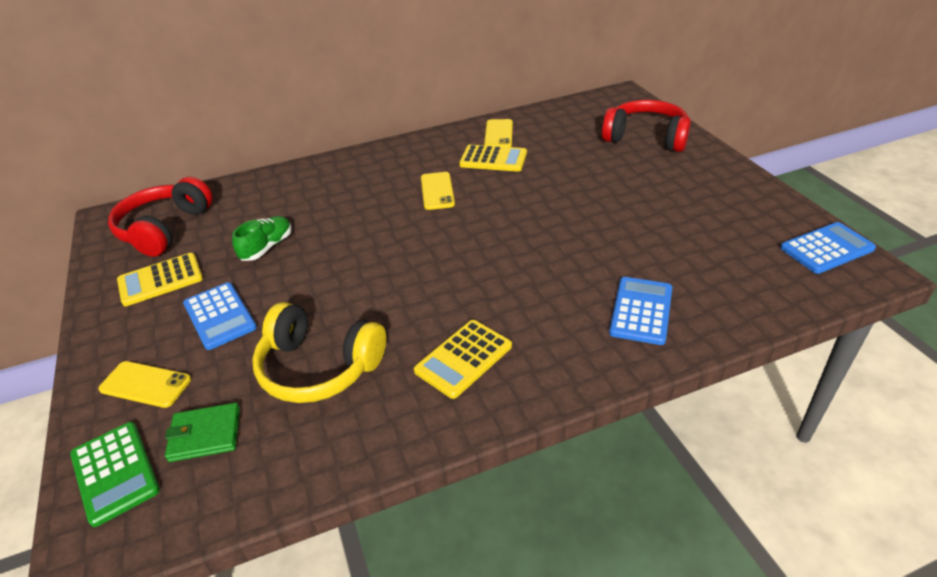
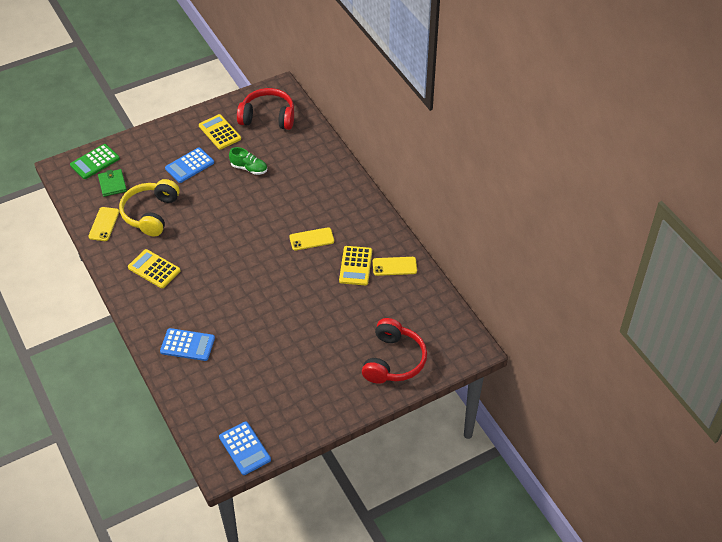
camera: 80 degrees right, 10 degrees up
yellow phone [98,361,191,408] -> yellow phone moved to [88,207,119,241]

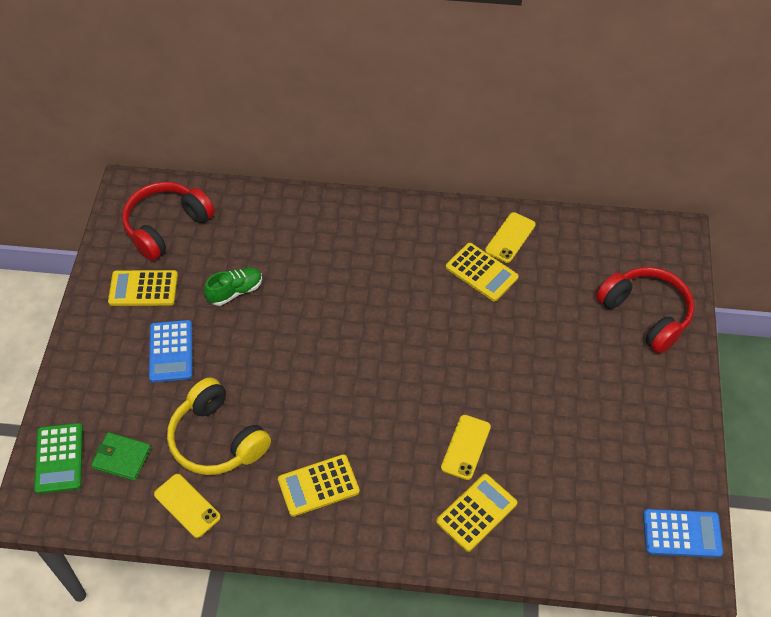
camera: 55 degrees left, 5 degrees up
blue calculator [160,328,215,361] -> yellow calculator [436,474,517,552]
yellow phone [289,227,334,251] -> yellow phone moved to [441,415,491,480]

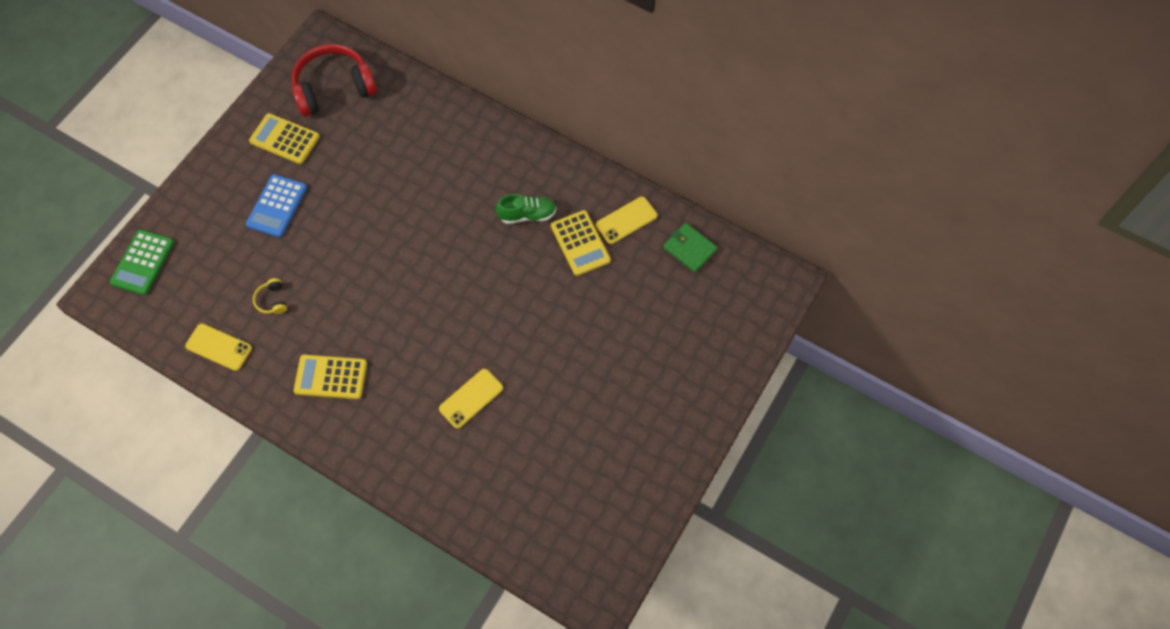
camera: 25 degrees right, 10 degrees up
green wallet [91,432,151,481] -> green wallet moved to [663,223,717,272]
yellow phone [154,474,221,538] -> yellow phone turned 45 degrees counterclockwise [185,324,252,371]
yellow headphones [167,377,271,475] -> yellow headphones [253,278,287,314], size x0.41
green shoe [204,267,262,306] -> green shoe moved to [496,194,556,224]
yellow calculator [436,474,517,552] -> none
red headphones [596,267,695,354] -> none
blue calculator [643,509,723,558] -> none

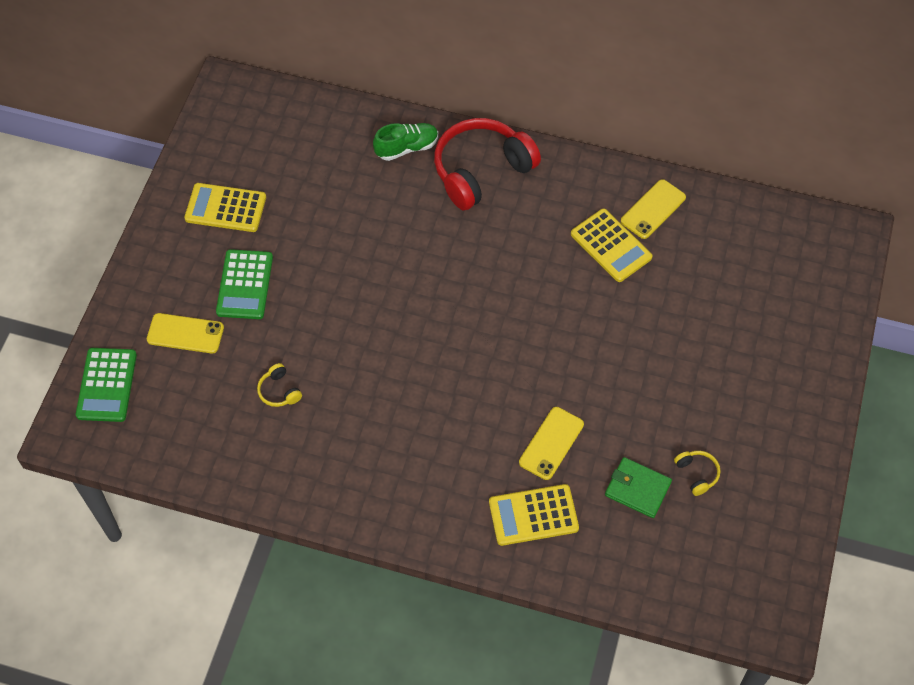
camera: 15 degrees left, 5 degrees down
yellow phone [185,324,252,371] -> yellow phone moved to [147,313,224,354]
blue calculator [246,174,307,238] -> green calculator [216,249,273,319]
red headphones [291,44,377,117] -> red headphones moved to [434,118,541,210]
yellow calculator [294,355,367,399] -> yellow calculator moved to [489,484,579,546]
green shoe [496,194,556,224] -> green shoe moved to [373,123,438,161]
green wallet [663,223,717,272] -> green wallet moved to [605,457,672,518]
none -> yellow headphones [674,451,721,496]

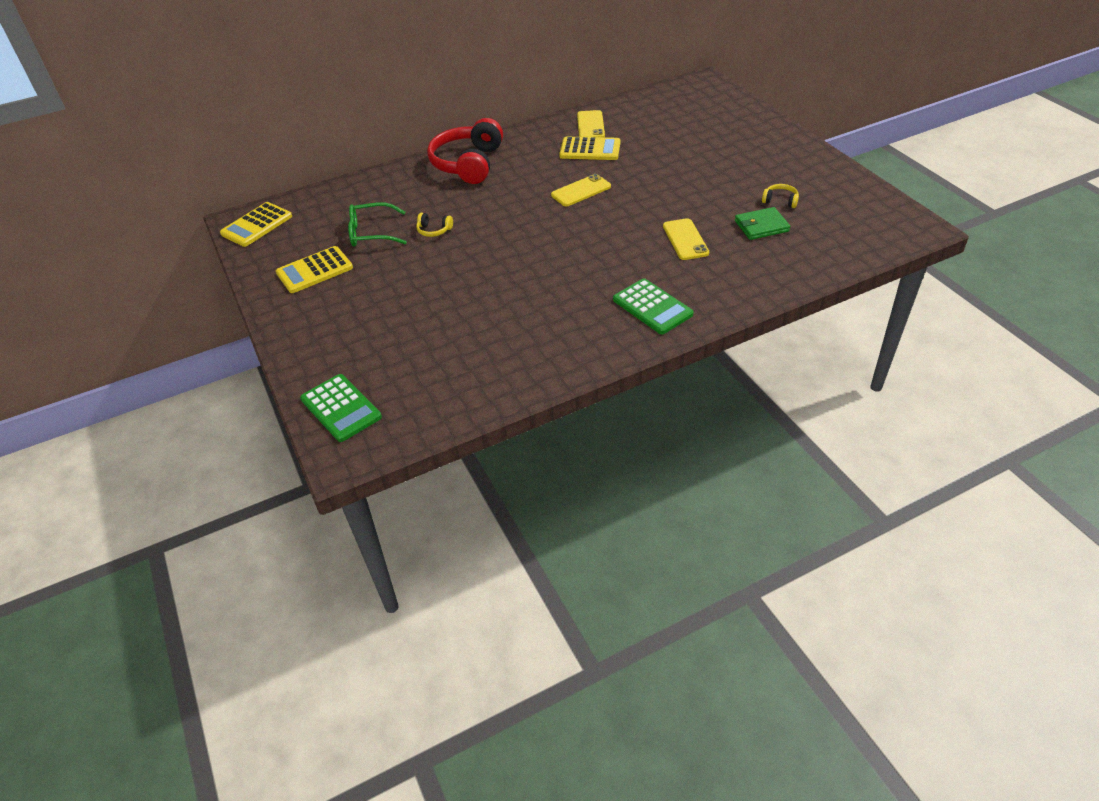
camera: 40 degrees left, 15 degrees down
yellow phone [147,313,224,354] -> yellow phone moved to [551,174,611,206]
green calculator [216,249,273,319] -> green calculator moved to [613,278,694,334]
yellow headphones [257,363,302,407] -> yellow headphones moved to [416,213,453,237]
green shoe [373,123,438,161] -> none
yellow calculator [489,484,579,546] -> yellow calculator moved to [220,202,292,247]
none -> green glasses [348,202,407,247]

